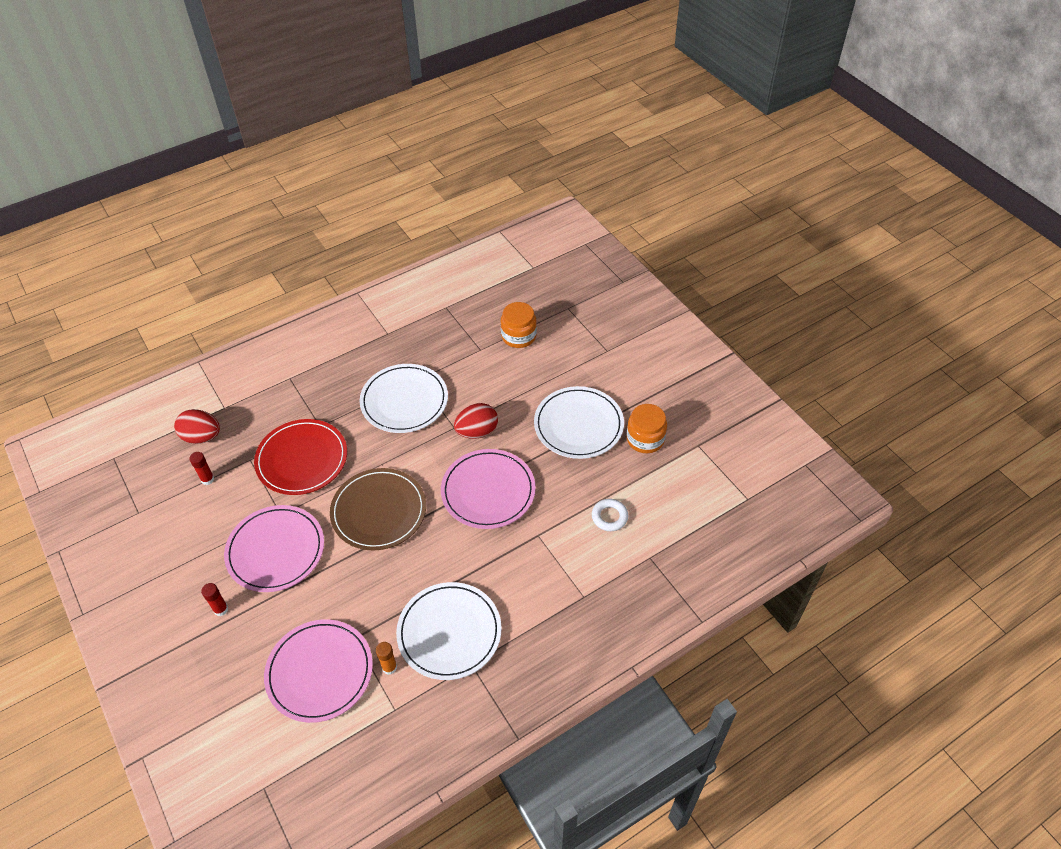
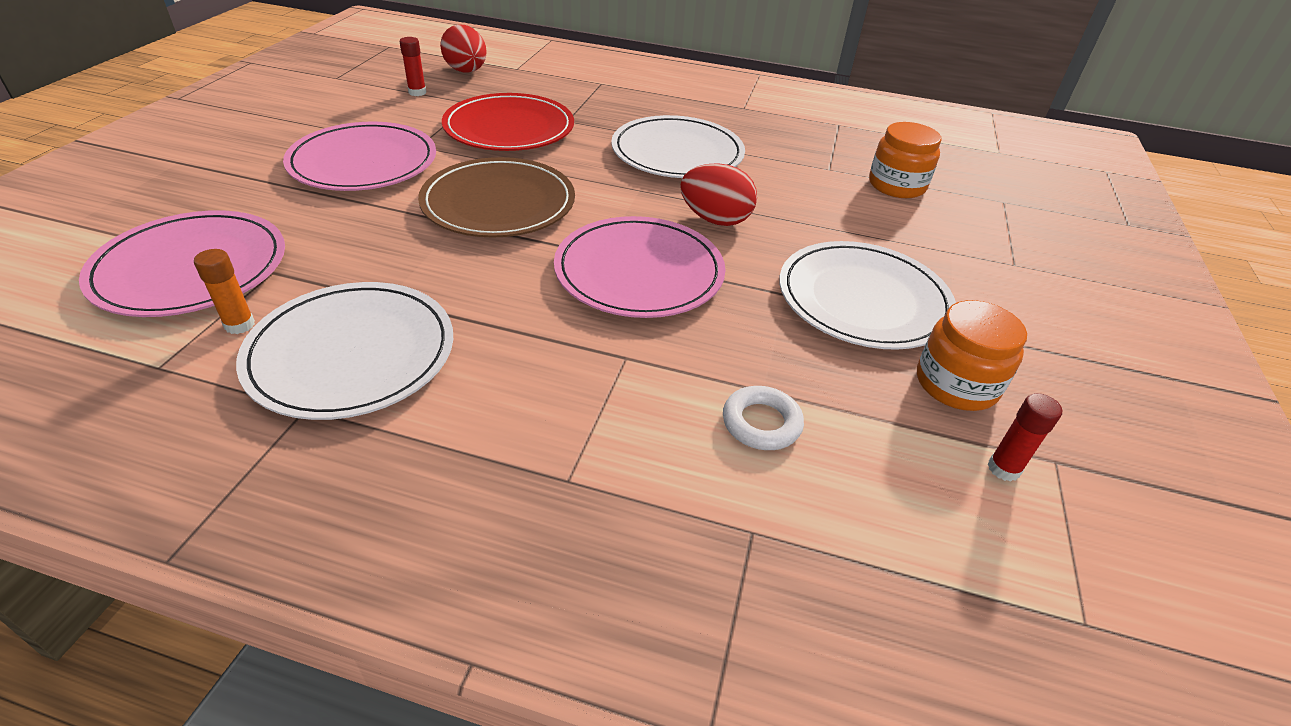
camera: 45 degrees right, 10 degrees down
red glue stick [201,583,228,616] -> red glue stick moved to [987,393,1062,482]

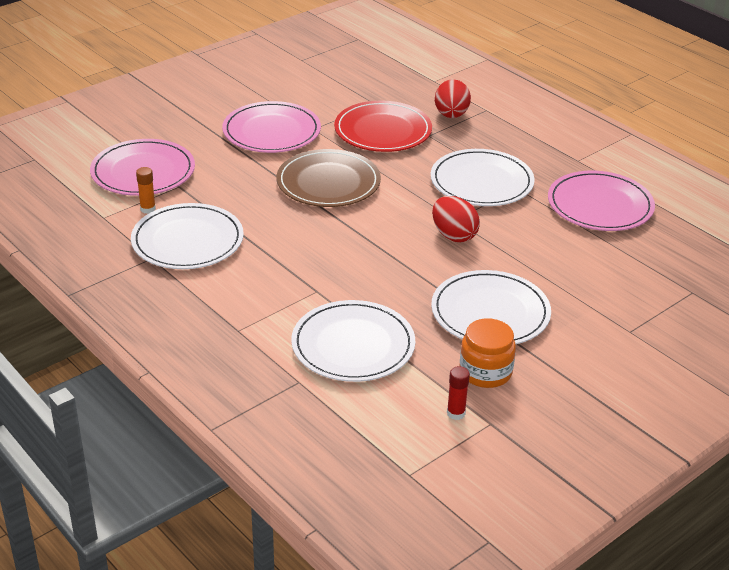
camera: 35 degrees right, 5 degrees down
red glue stick [399,37,426,96] -> none
red egg [440,24,487,73] -> red egg moved to [435,79,471,118]
pink plate [554,216,726,318] -> pink plate moved to [548,171,655,231]
white ring [723,386,804,450] -> white plate [291,300,415,382]
orange jar [869,122,941,198] -> none

